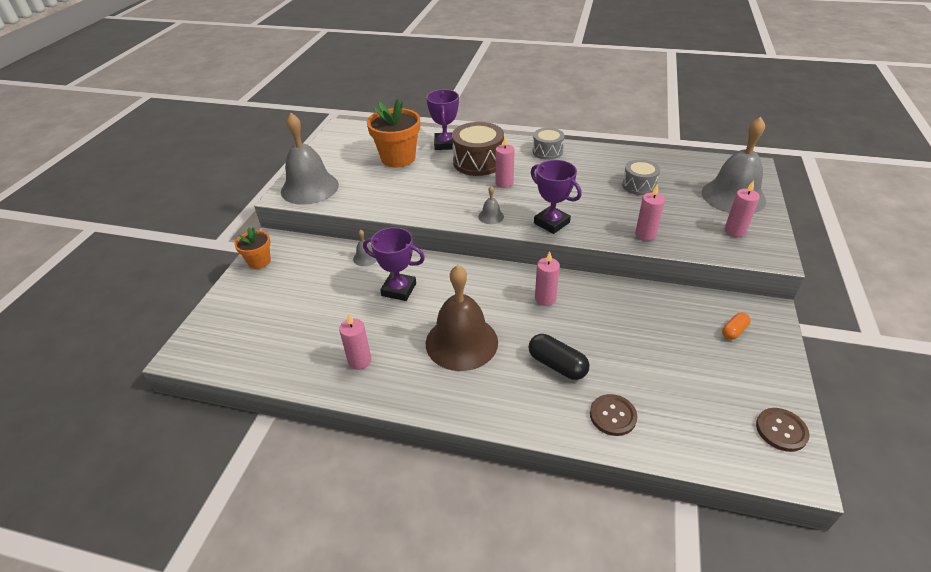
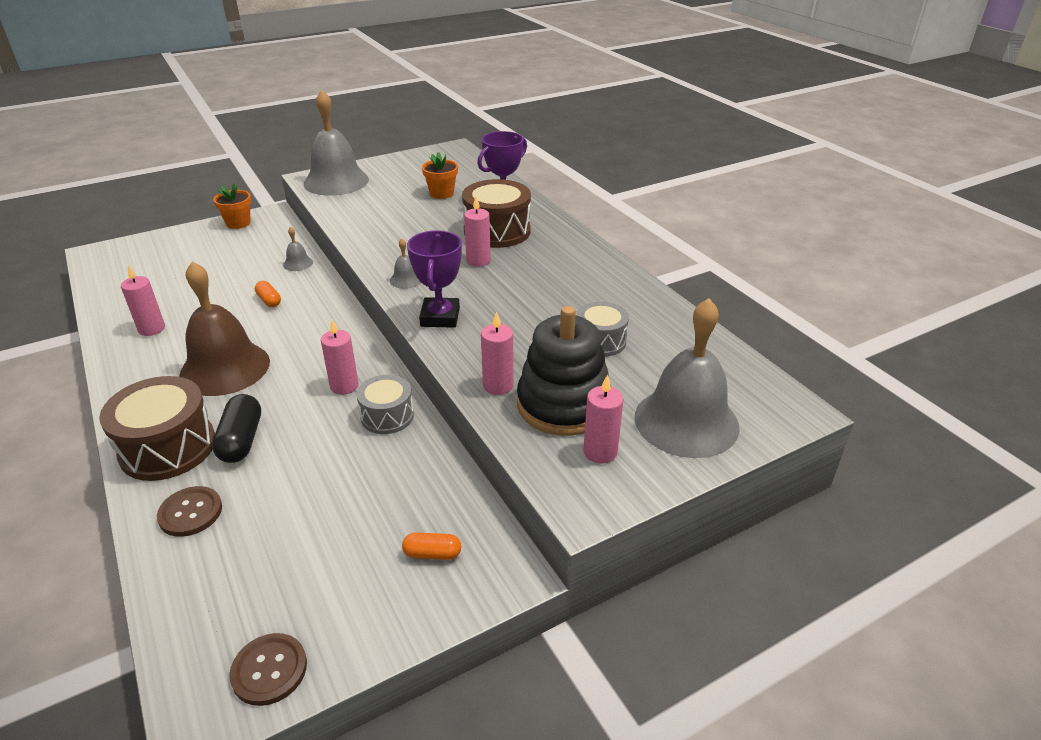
camera: 45 degrees right, 5 degrees down
purple trophy [363,227,425,301] -> orange capsule [255,281,281,307]
orange flower pot [367,98,420,167] -> orange flower pot [422,152,458,199], size x0.56
grey drum [533,128,564,160] -> grey drum moved to [356,375,414,434]
none -> brown drum [99,376,215,481]
none -> black stacking toy [517,306,609,436]

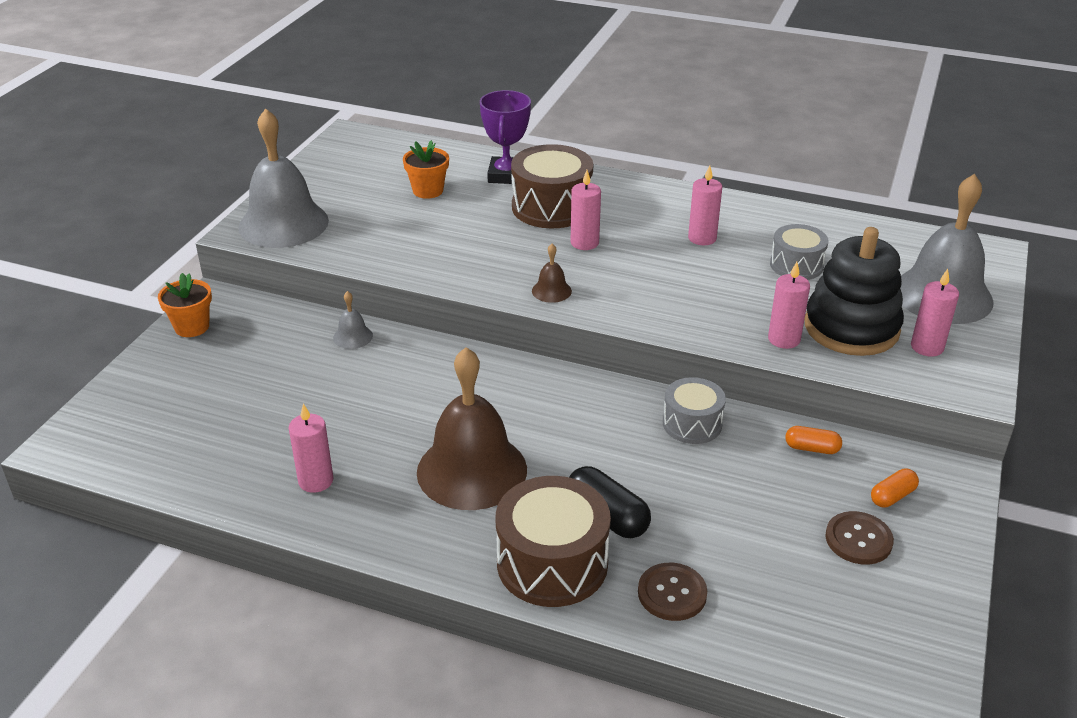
camera: 40 degrees left, 0 degrees up
brown button [229,633,307,706] -> brown button moved to [825,511,894,565]
orange capsule [255,281,281,307] -> orange capsule moved to [785,426,842,454]
pink candle [321,319,359,395] -> pink candle moved to [688,165,722,245]
grey bell [390,238,421,289] -> brown bell [532,244,572,303]
purple trophy [407,230,462,328] -> none

